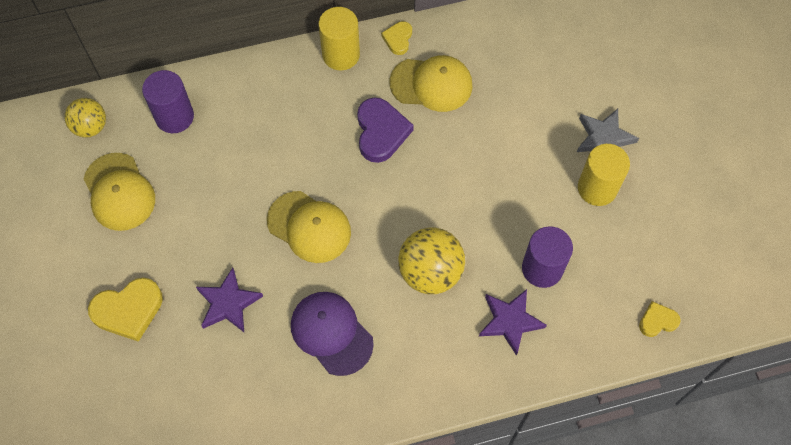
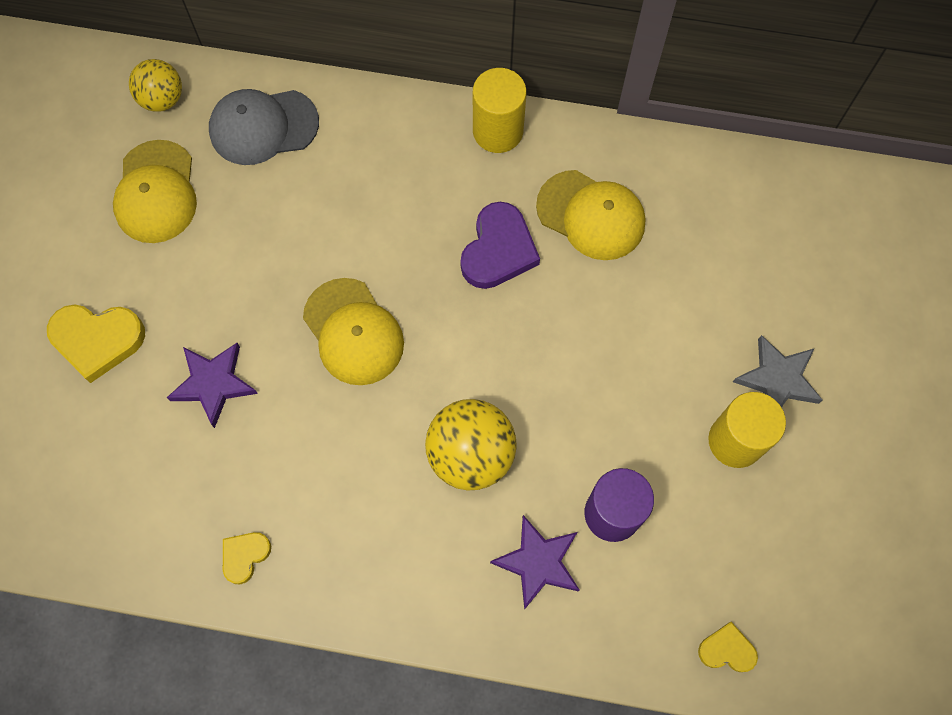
camera: 25 degrees right, 5 degrees up
purple cylinder [142,70,194,133] -> grey cap [209,89,319,165]
purple cap [291,292,374,376] -> none
yellow heart [381,21,412,55] -> yellow heart moved to [223,532,271,584]

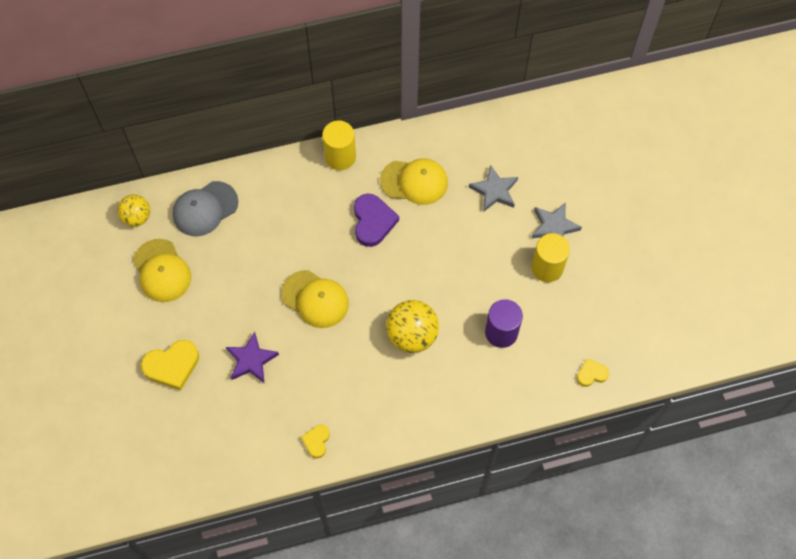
camera: 25 degrees left, 5 degrees down
purple star [490,515,579,610] -> none
none -> grey star [469,165,518,212]

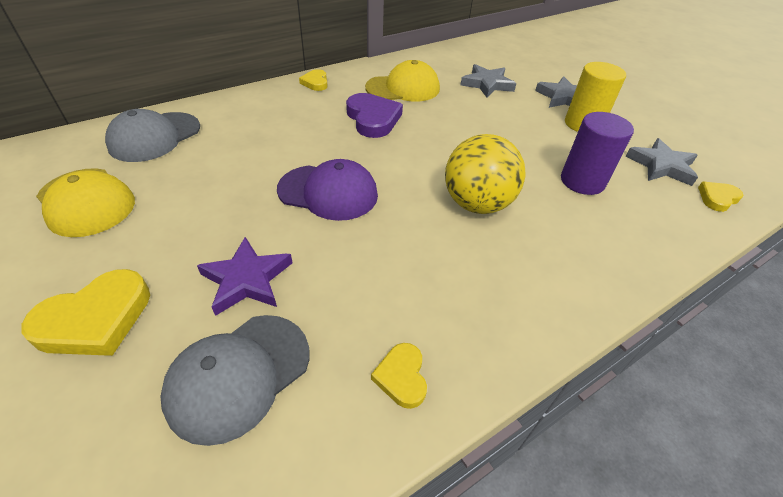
camera: 20 degrees left, 20 degrees down
yellow ball [117,195,150,227] -> none
yellow cap [281,270,349,328] -> purple cap [277,159,378,221]
yellow cylinder [322,120,356,170] -> yellow heart [299,69,328,91]
none -> grey cap [160,315,310,446]
none -> grey star [626,138,698,186]

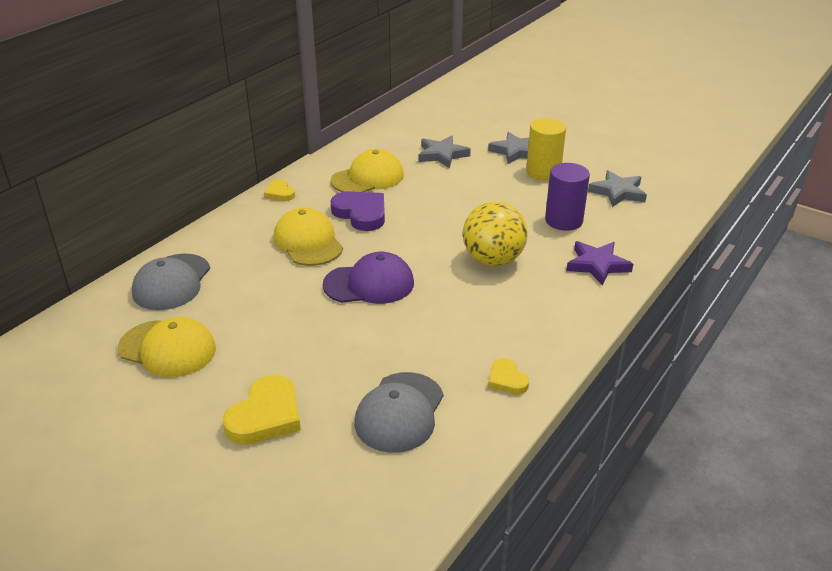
camera: 20 degrees left, 10 degrees down
purple star [197,237,292,316] -> purple star moved to [566,241,633,286]
yellow heart [698,182,743,212] -> none
none -> yellow cap [273,207,343,266]

